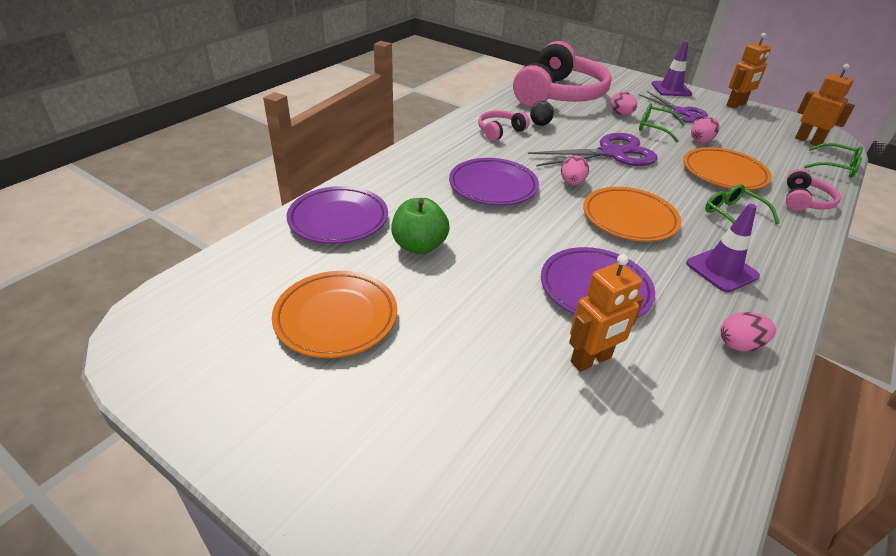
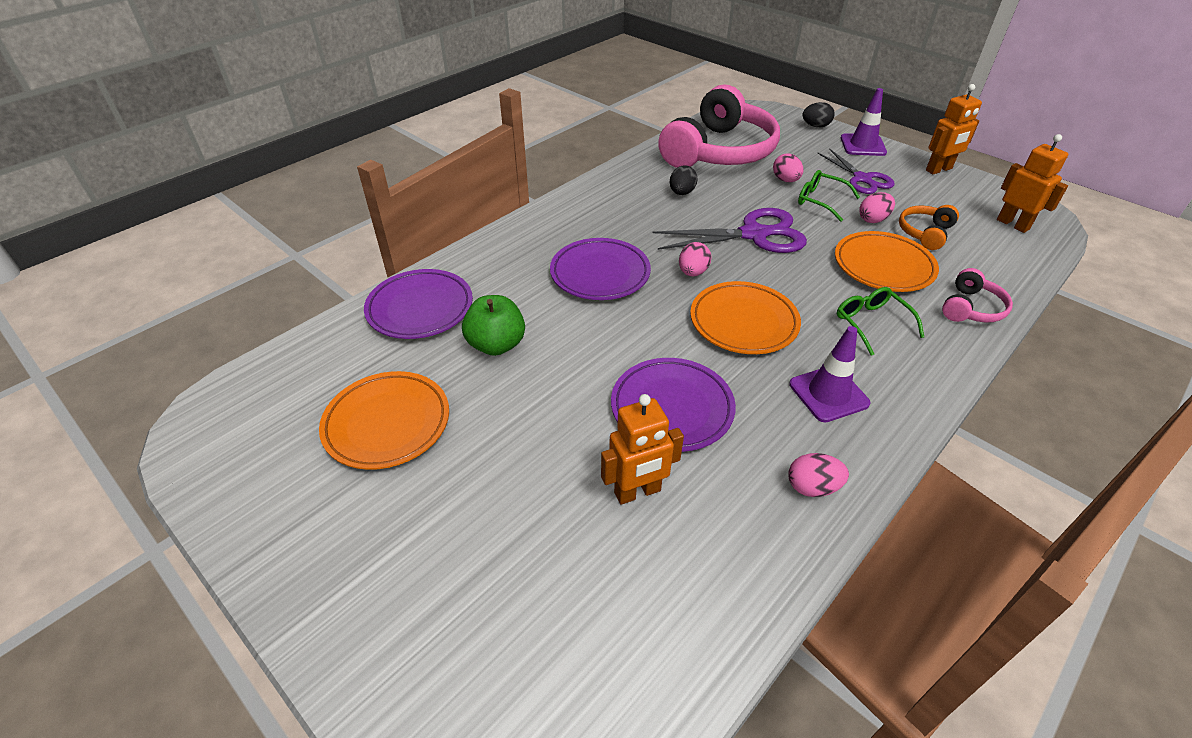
camera: 10 degrees right, 5 degrees up
pink headphones [478,110,530,141] -> none
green glasses [804,143,863,178] -> none
none -> black egg [802,102,834,127]
none -> orange headphones [899,205,959,250]

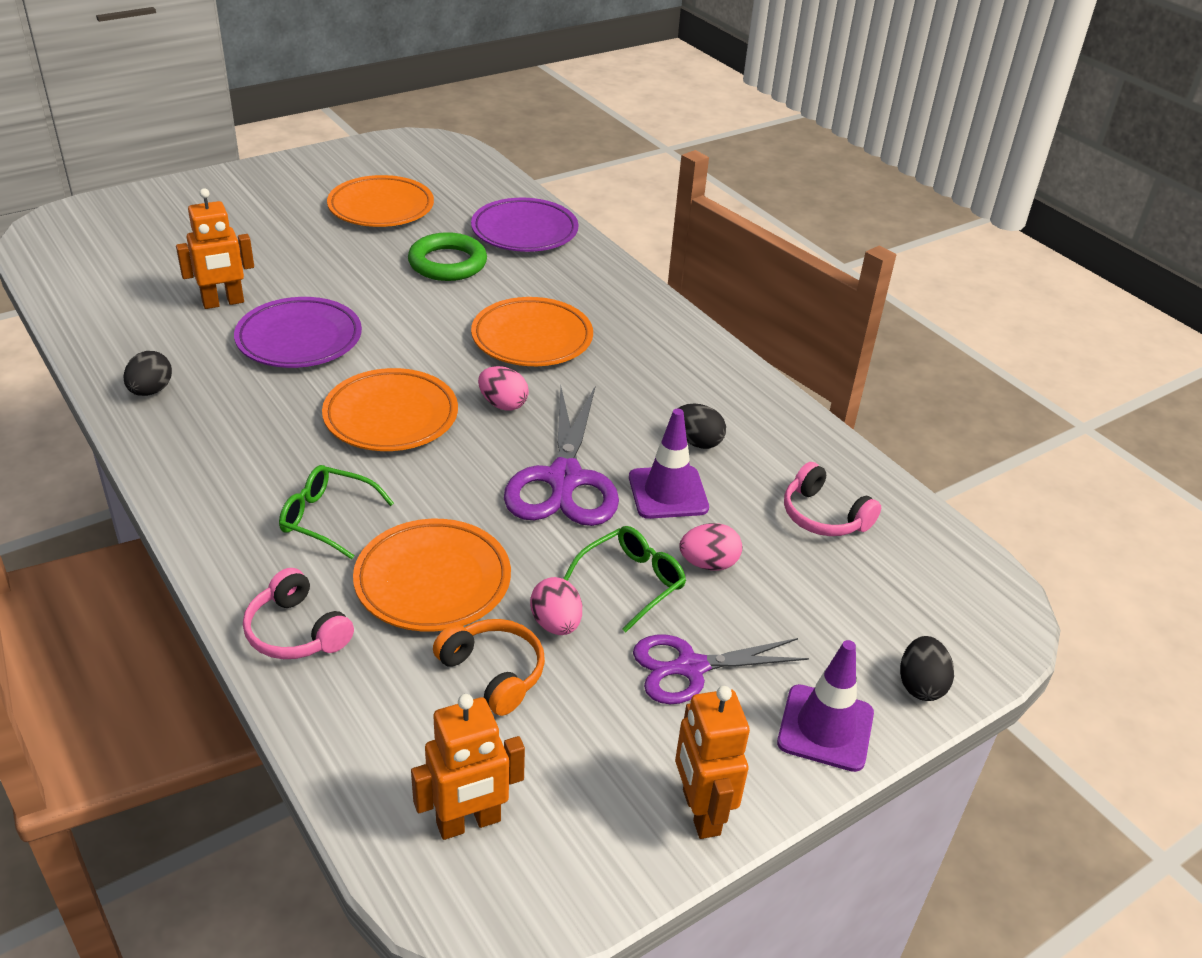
camera: 100 degrees right, 5 degrees down
green apple [462,295,525,356] -> green ring [408,232,487,281]
purple plate [550,238,651,300] -> orange plate [471,297,593,366]
orange robot [601,394,684,504] -> orange robot turned 105 degrees counterclockwise [176,188,254,309]
pink headphones [658,84,780,168] -> pink headphones [784,462,881,536], size x0.43
pink egg [788,453,849,497] -> black egg [124,351,172,396]
purple traffic cone [789,326,871,422] -> purple traffic cone moved to [629,409,709,519]
green glasses [837,287,924,356] -> green glasses turned 150 degrees counterclockwise [279,465,394,559]

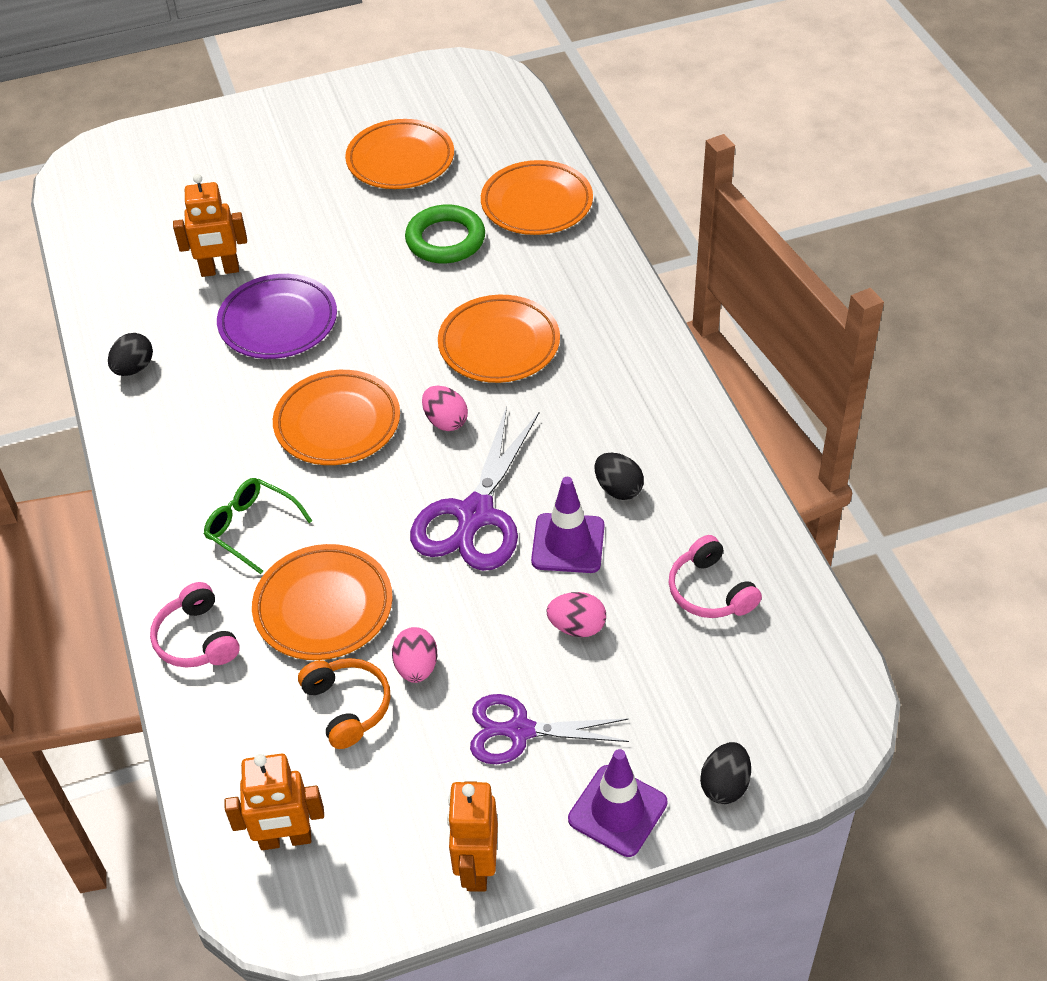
camera: 20 degrees right, 10 degrees up
purple plate [471,198,578,252] -> orange plate [481,160,593,235]
green glasses [563,526,686,632] -> none

